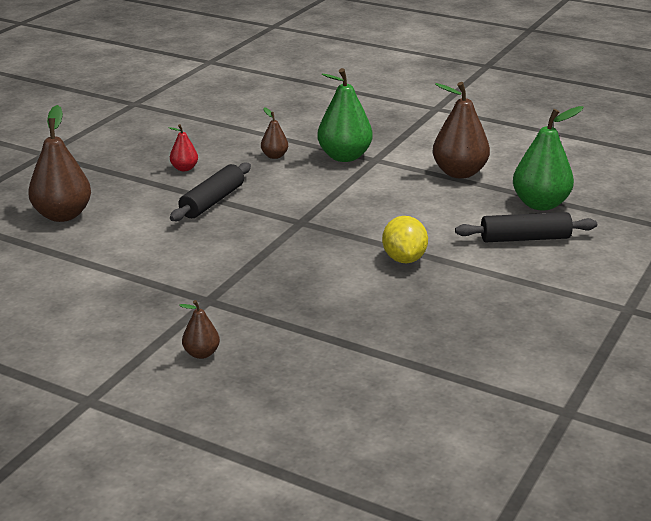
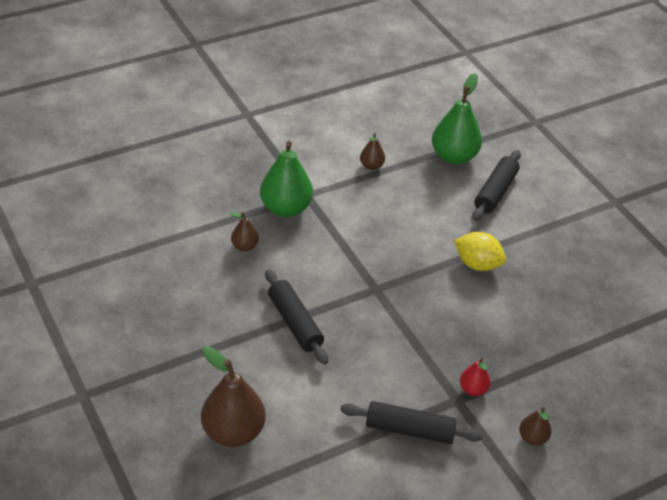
camera: 60 degrees left, 15 degrees up
red pear [169,124,198,171] -> red pear moved to [460,358,491,396]
brown pear [433,82,490,179] -> brown pear [360,133,385,170], size x0.50
none -> black rolling pin [340,401,483,444]

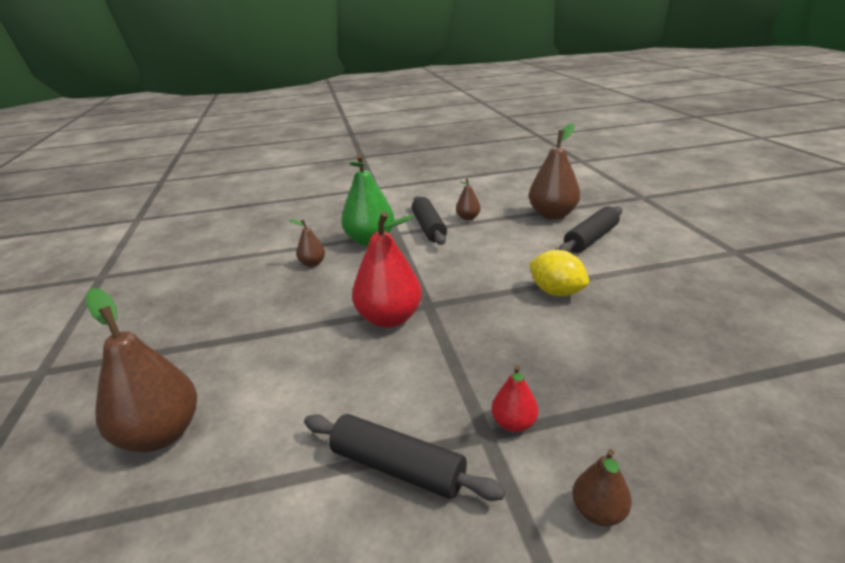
camera: 20 degrees right, 15 degrees down
black rolling pin [265,269,328,364] -> black rolling pin moved to [412,196,447,245]
green pear [432,73,482,164] -> brown pear [529,123,580,219]
none -> red pear [352,211,422,328]

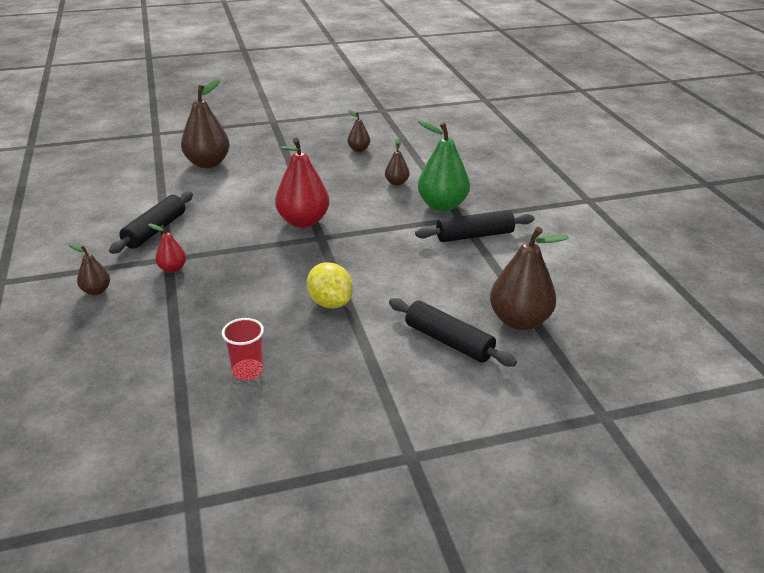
camera: 85 degrees right, 5 degrees up
brown pear [456,178,481,220] -> brown pear moved to [347,110,370,152]
yellow lemon [529,250,589,296] -> yellow lemon turned 75 degrees counterclockwise [307,262,353,308]
none -> red cup [222,318,264,380]

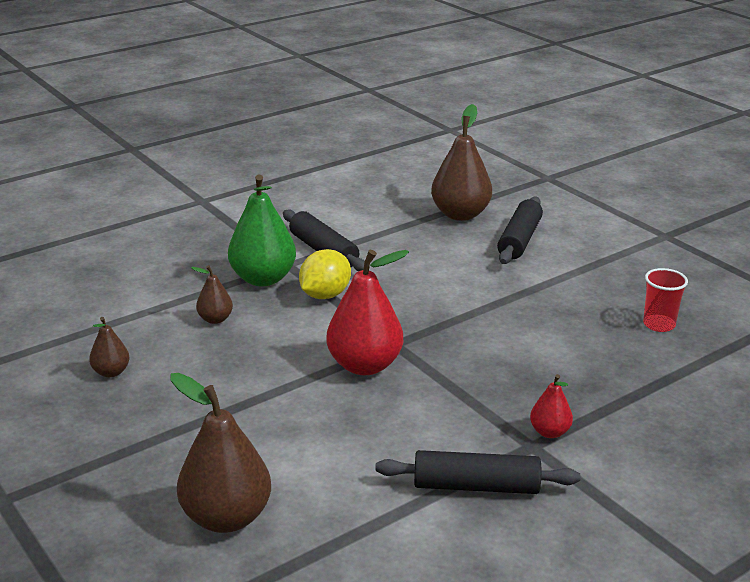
camera: 110 degrees left, 5 degrees down
brown pear [69,243,110,295] -> none
yellow lemon [307,262,353,308] -> yellow lemon moved to [299,249,351,299]

